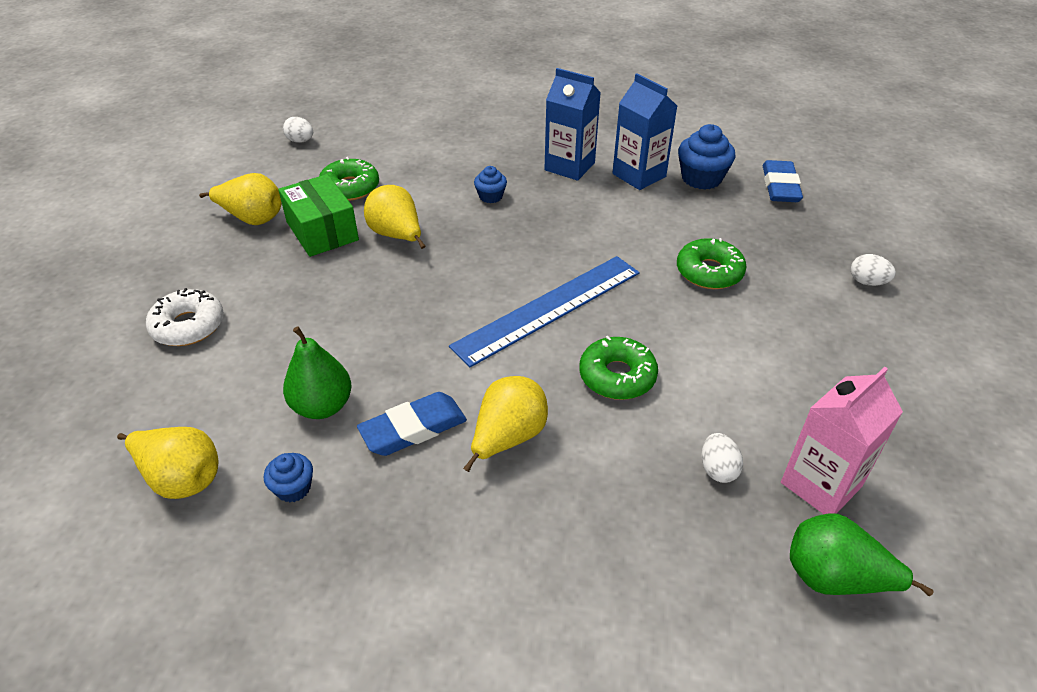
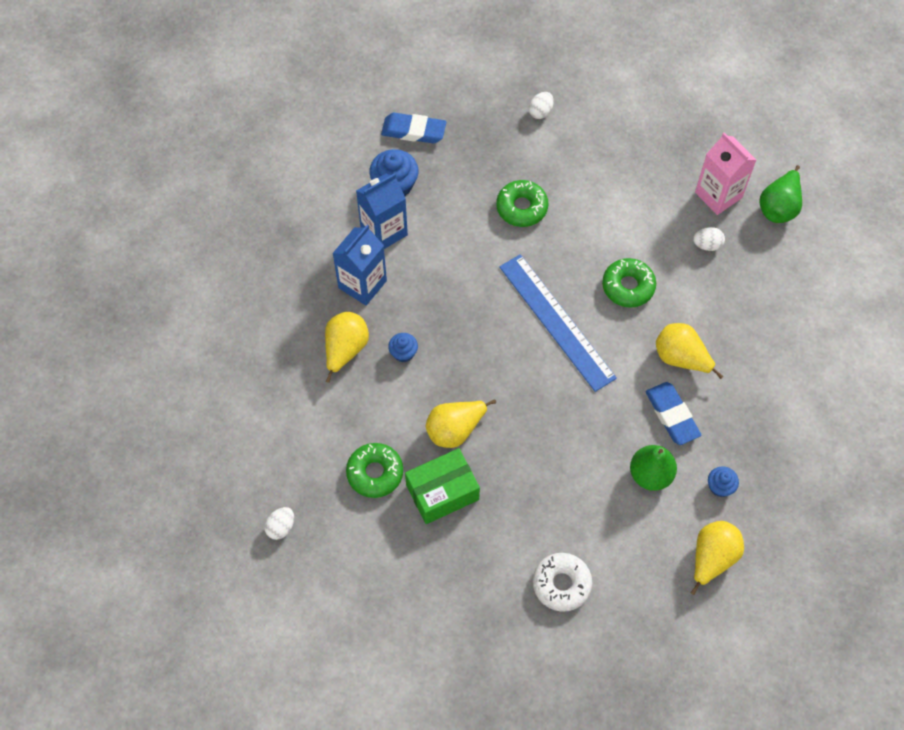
camera: 85 degrees left, 20 degrees up
yellow pear [199,173,282,225] -> yellow pear moved to [325,312,369,383]

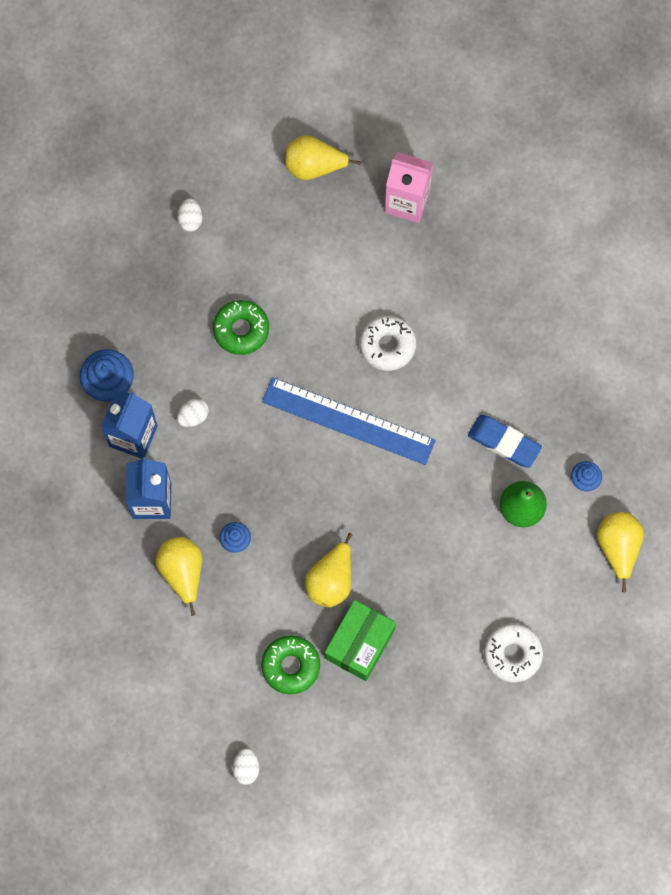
camera: 35 degrees left, 10 degrees up
blue eraser [381,113,446,143] -> none
green donut [602,258,656,308] -> white donut [360,316,416,371]
yellow pear [656,323,723,379] -> yellow pear moved to [285,135,361,180]
white egg [693,227,725,251] -> white egg moved to [177,399,209,427]
green pear [760,165,802,223] -> none

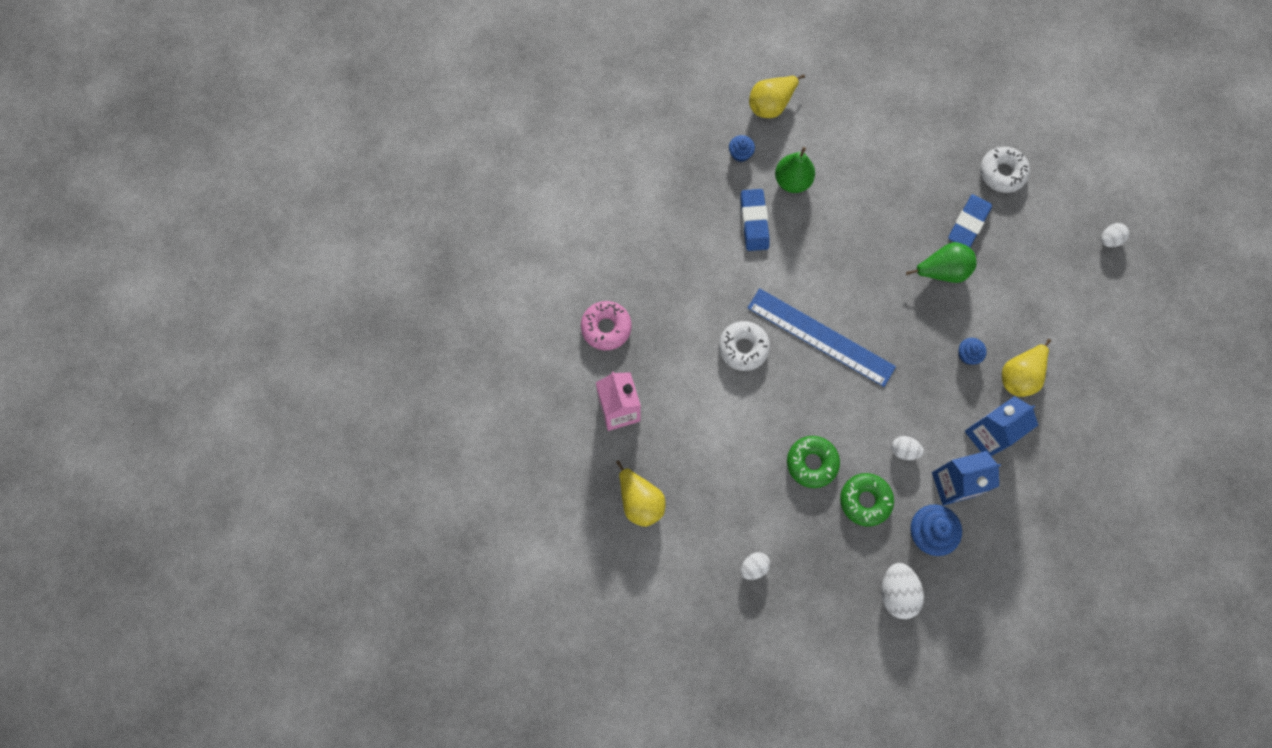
camera: 125 degrees left, 0 degrees up
green donut [261,635,320,694] -> green donut moved to [840,473,894,526]
blue ruler [262,377,436,465] -> blue ruler turned 45 degrees counterclockwise [748,288,896,387]
yellow pear [305,533,353,608] -> green pear [906,242,977,283]
green box [325,600,396,681] -> blue eraser [948,194,992,247]
white donut [484,624,543,682] -> white donut moved to [980,147,1030,193]
none -> pink donut [581,301,632,350]
none -> white egg [881,563,924,619]

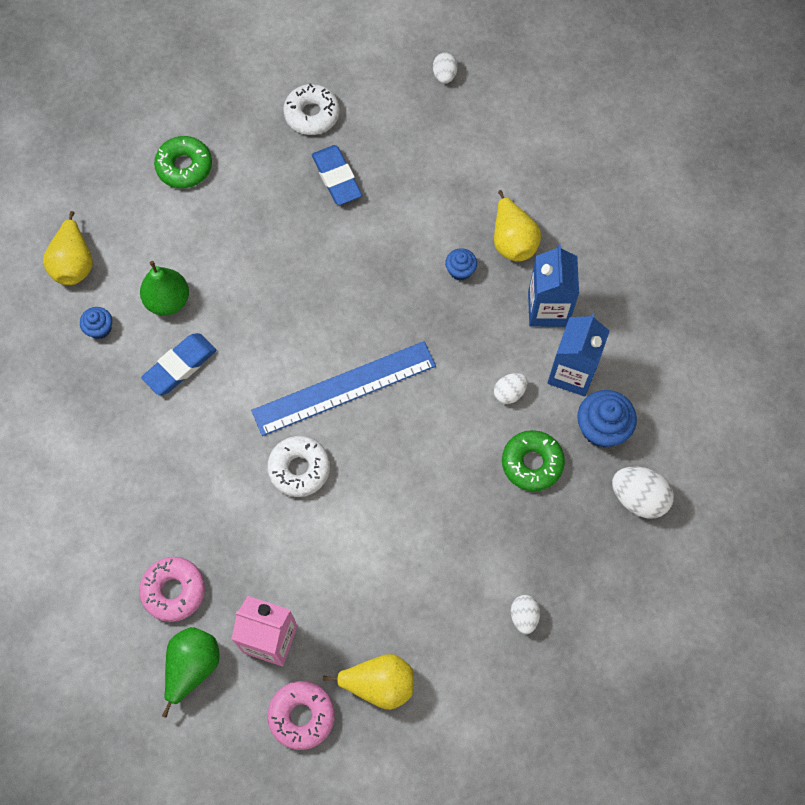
camera: 55 degrees left, 5 degrees down
blue eraser [741,189,770,251] -> blue eraser turned 75 degrees counterclockwise [141,333,216,395]
green donut [787,436,840,488] -> green donut moved to [154,136,212,188]
green pear [906,242,977,283] -> green pear moved to [162,627,220,718]
none -> pink donut [267,681,335,750]

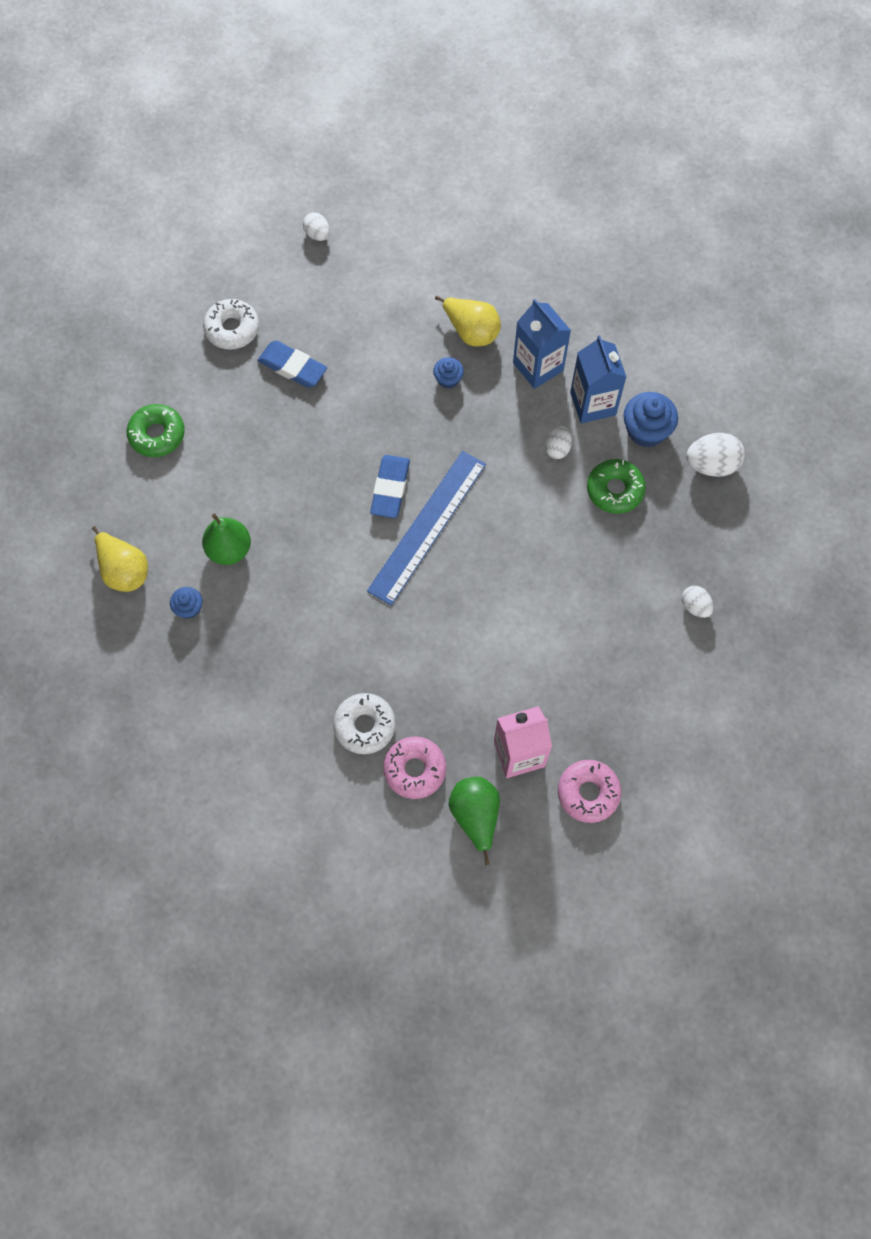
camera: 35 degrees left, 0 degrees up
blue eraser [141,333,216,395] -> blue eraser moved to [370,455,410,518]
white donut [267,436,330,497] -> white donut moved to [333,693,396,754]
yellow pear [323,654,414,710] -> none

